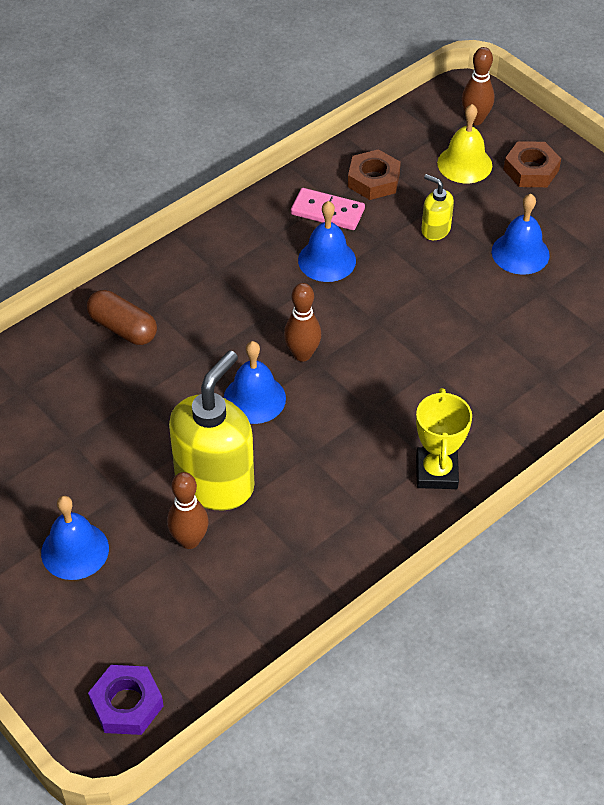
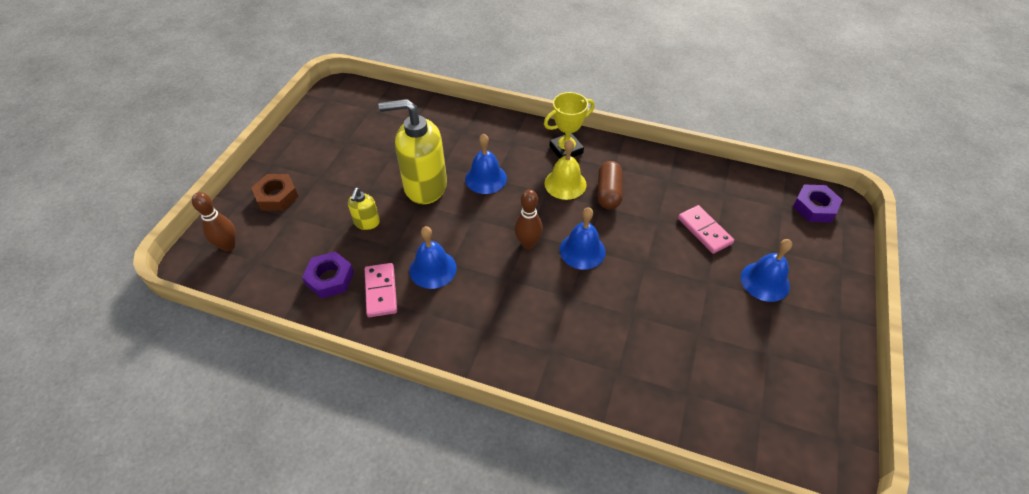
camera: 120 degrees left, 0 degrees up
brown capsule [87,290,157,345] -> brown capsule moved to [598,161,622,209]
brown bowling pin [167,472,209,549] -> pink domino [678,205,734,254]
yellow soap dispenser [169,350,254,511] -> yellow soap dispenser moved to [379,99,447,204]
brown nut [348,149,401,200] -> purple nut [302,252,354,299]
yellow bell [437,104,492,183] -> yellow bell moved to [544,139,587,200]
blue bell [492,194,550,275] -> blue bell moved to [465,133,507,194]

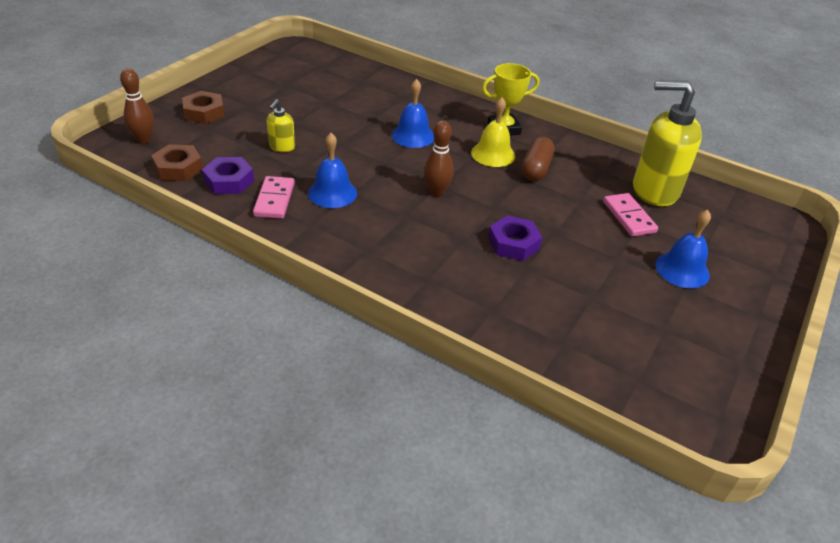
camera: 10 degrees right, 10 degrees down
yellow soap dispenser [379,99,447,204] -> yellow soap dispenser moved to [633,80,702,207]
blue bell [559,207,605,270] -> none
purple nut [793,184,842,223] -> purple nut moved to [488,216,543,261]
none -> brown nut [151,144,203,181]

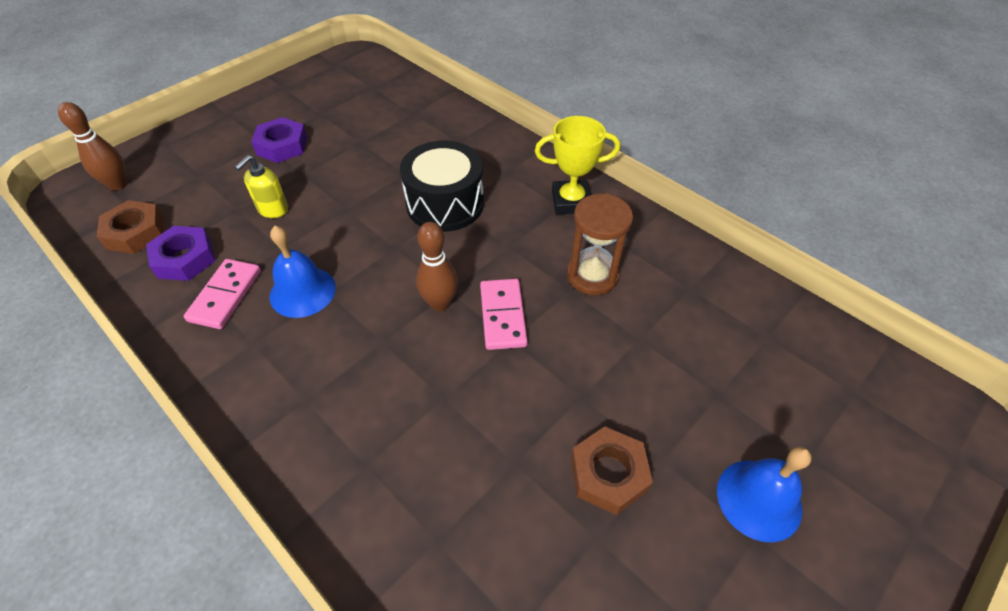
camera: 15 degrees right, 10 degrees up
brown nut [182,91,225,124] -> brown nut moved to [571,427,653,515]
blue bell [391,79,434,148] -> black drum [400,141,484,232]
yellow bell [471,97,515,167] -> none
purple nut [488,216,543,261] -> purple nut moved to [251,117,307,163]
brown capsule [521,137,555,181] -> brown hourglass [567,194,633,295]
pink domino [603,193,658,237] -> pink domino moved to [480,279,528,350]
yellow soap dispenser [633,80,702,207] -> none

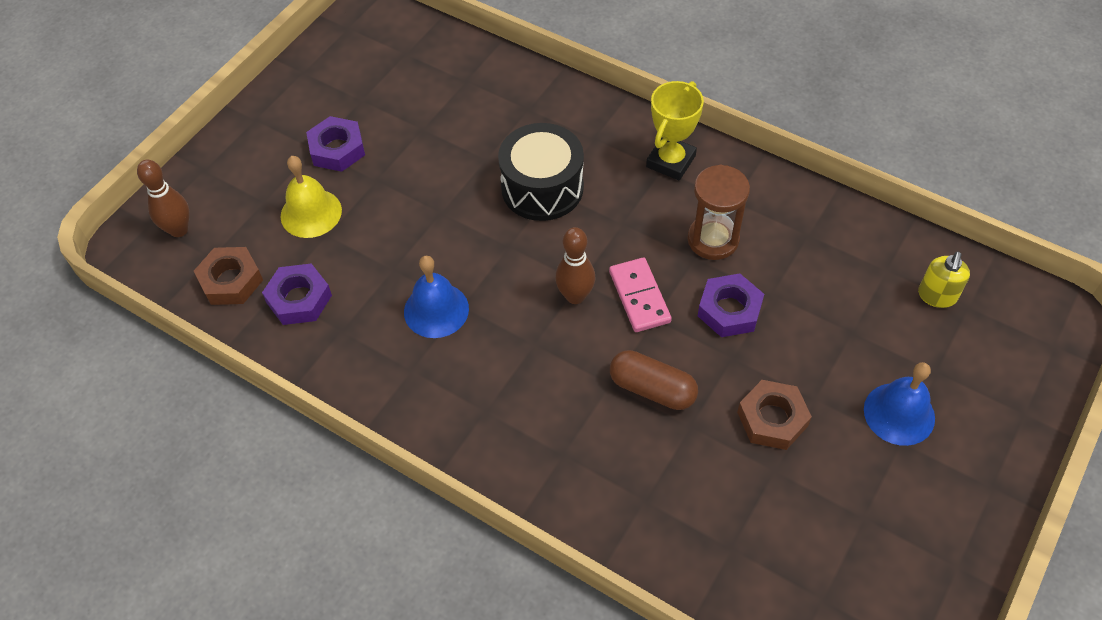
camera: 10 degrees left, 5 degrees up
pink domino [184,259,261,329] -> none
yellow soap dispenser [235,155,288,218] -> yellow soap dispenser moved to [918,251,970,308]
yellow trophy [535,116,620,214] -> yellow trophy turned 45 degrees counterclockwise [646,81,704,181]
none -> yellow bell [280,156,342,238]
none -> brown capsule [610,350,698,410]
none -> purple nut [698,273,764,337]

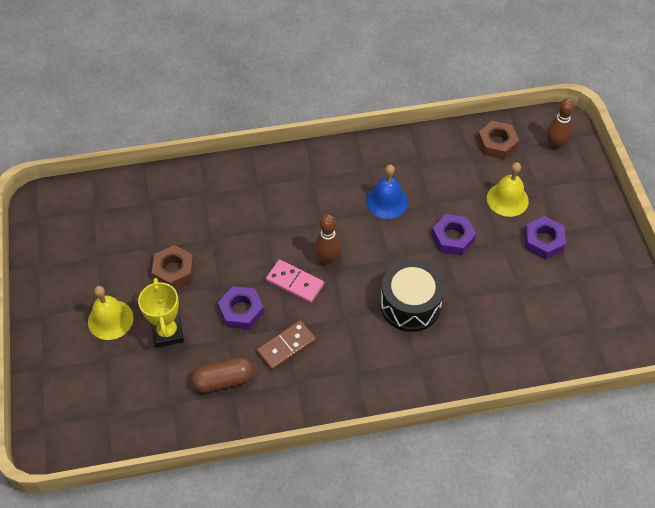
camera: 135 degrees right, 0 degrees up
purple nut [262,263,332,325] -> purple nut moved to [431,214,476,255]
brown capsule [610,350,698,410] -> brown capsule moved to [191,357,254,393]
yellow trophy [646,81,704,181] -> yellow trophy moved to [138,278,184,348]
brown hourglass [687,165,750,260] -> brown domino [256,320,316,371]
blue bell [864,362,935,446] -> yellow bell [88,286,134,340]
yellow soap dispenser [918,251,970,308] -> none

